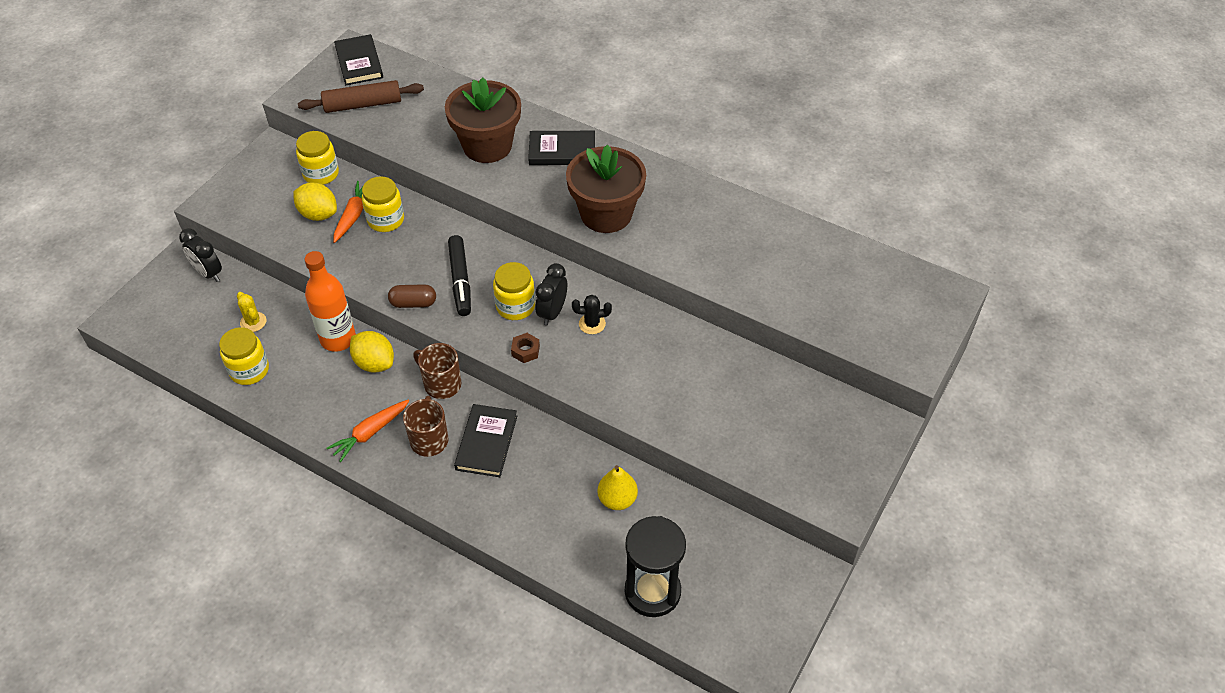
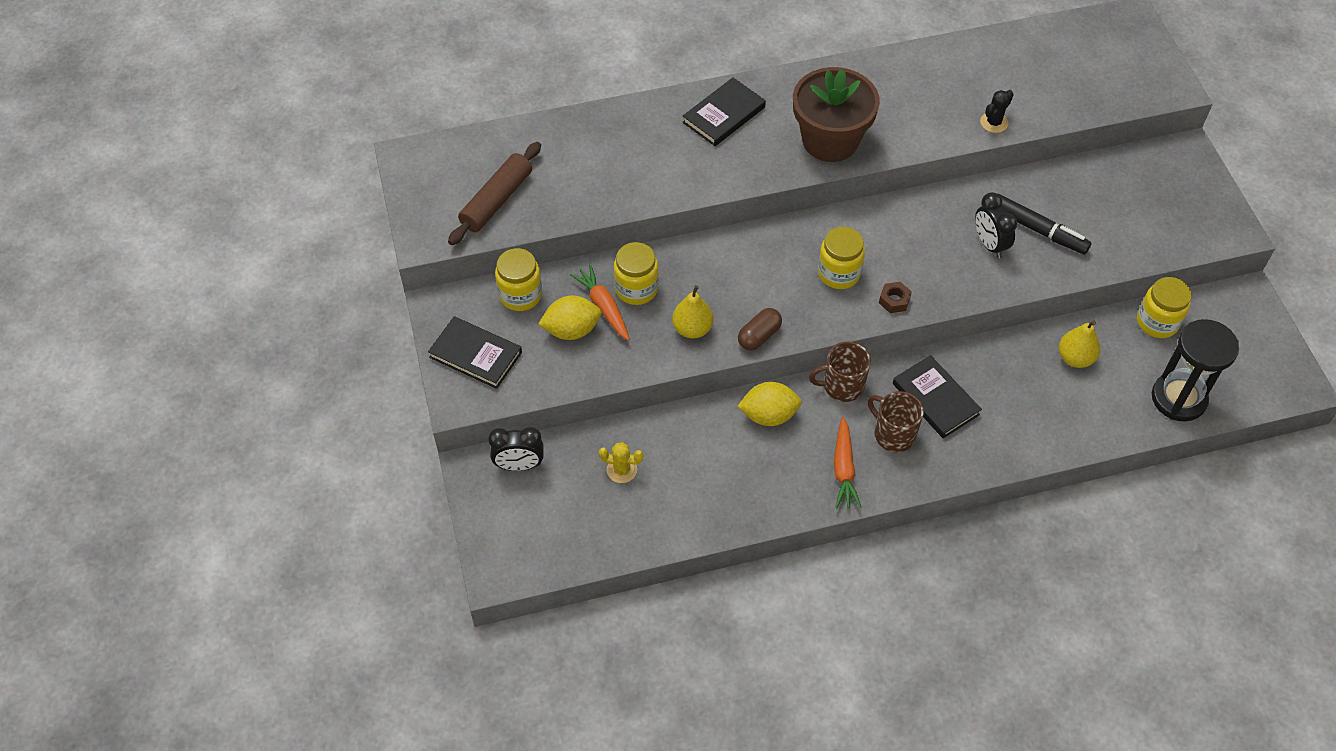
camera: 45 degrees left, 5 degrees up
yellow jar [219,327,269,385] -> yellow jar moved to [1137,277,1192,338]
orange bottle [304,251,356,352] -> none
black book [334,34,383,85] -> black book moved to [428,316,522,389]
brown flower pot [445,78,521,163] -> none
black marker [448,235,471,316] -> black marker moved to [998,194,1092,254]
black clock [535,263,567,326] -> black clock moved to [975,192,1017,258]
black cactus [572,295,612,334] -> black cactus moved to [980,90,1014,133]
none -> yellow pear [672,285,713,339]

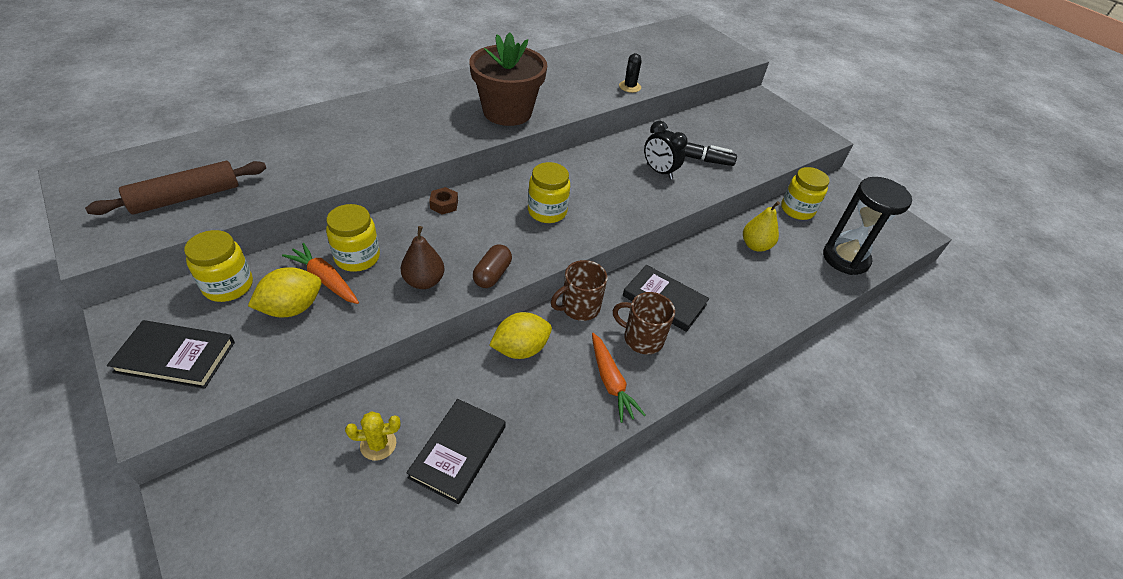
camera: 25 degrees left, 10 degrees down
brown rolling pin [448,142,541,245] -> brown rolling pin turned 45 degrees clockwise [85,161,266,215]
black clock [488,427,544,471] -> none
yellow pear [672,285,713,339] -> brown pear [400,226,444,289]
black book [683,78,766,146] -> black book moved to [406,399,506,504]
brown nut [879,282,912,313] -> brown nut moved to [429,187,458,215]

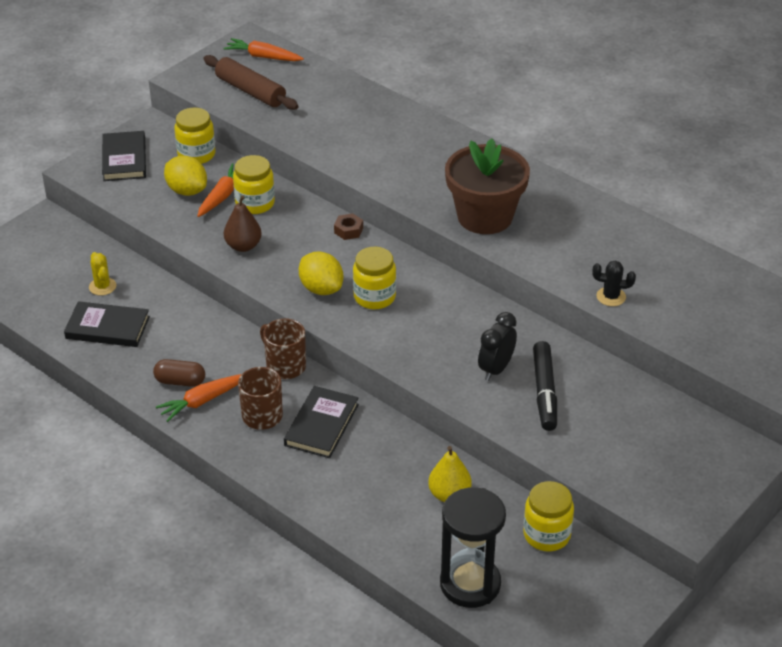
camera: 80 degrees right, 5 degrees down
brown capsule [473,244,512,288] -> brown capsule moved to [153,359,205,387]
yellow lemon [489,312,552,359] -> yellow lemon moved to [299,251,343,295]
none -> orange carrot [223,38,304,61]

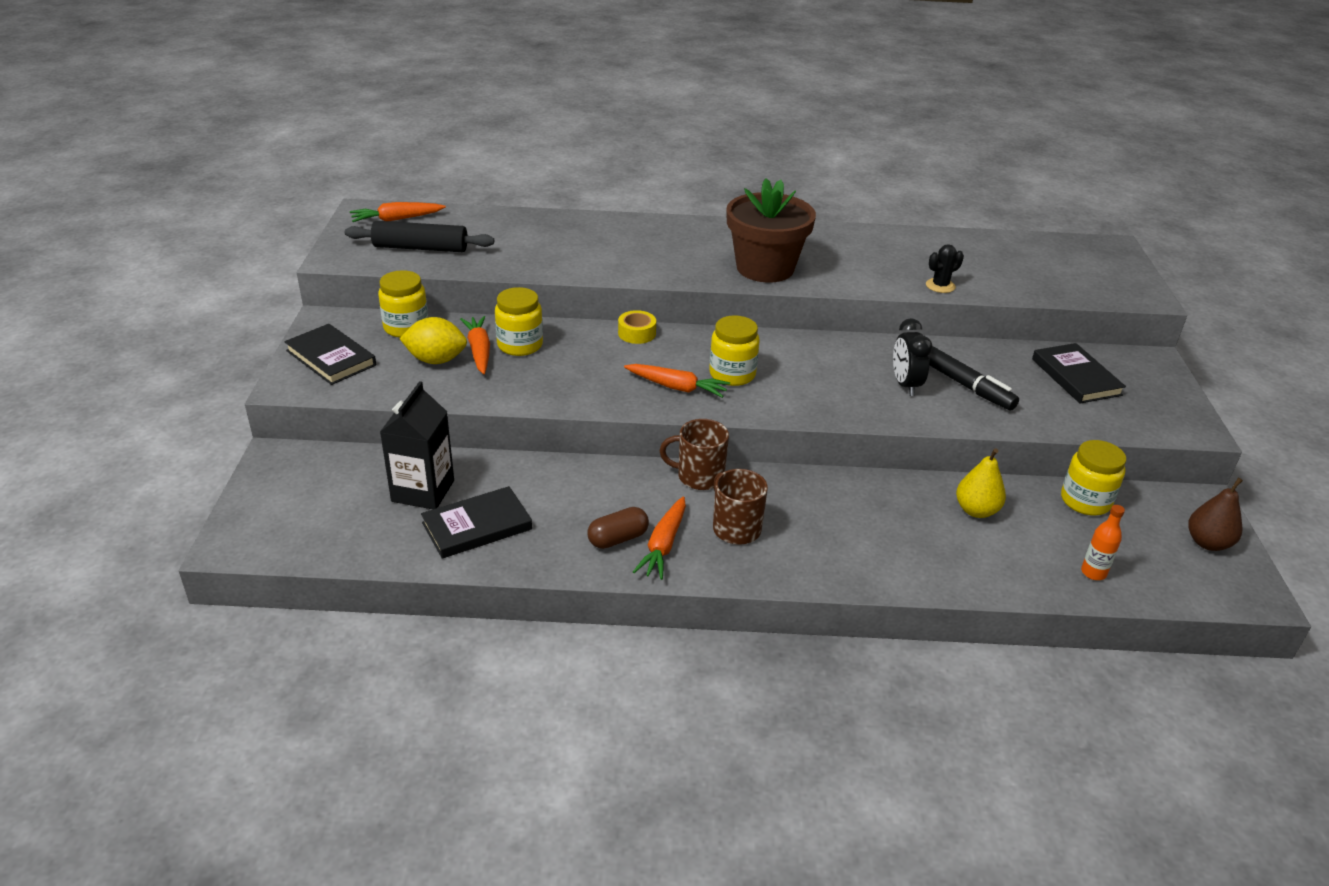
camera: 40 degrees left, 5 degrees down
yellow cactus [89,252,116,295] -> black carton [380,381,454,509]
brown rolling pin [203,55,299,110] -> black rolling pin [345,221,494,252]
brown pear [224,195,262,252] -> brown pear moved to [1188,478,1243,551]
black book [284,386,359,458] -> black book moved to [1032,343,1126,404]
yellow lemon [299,251,343,295] -> orange carrot [624,364,730,398]
brown nut [334,213,363,240] -> yellow tape [618,310,656,344]
black hourglass [440,487,506,608] -> orange bottle [1081,505,1125,580]

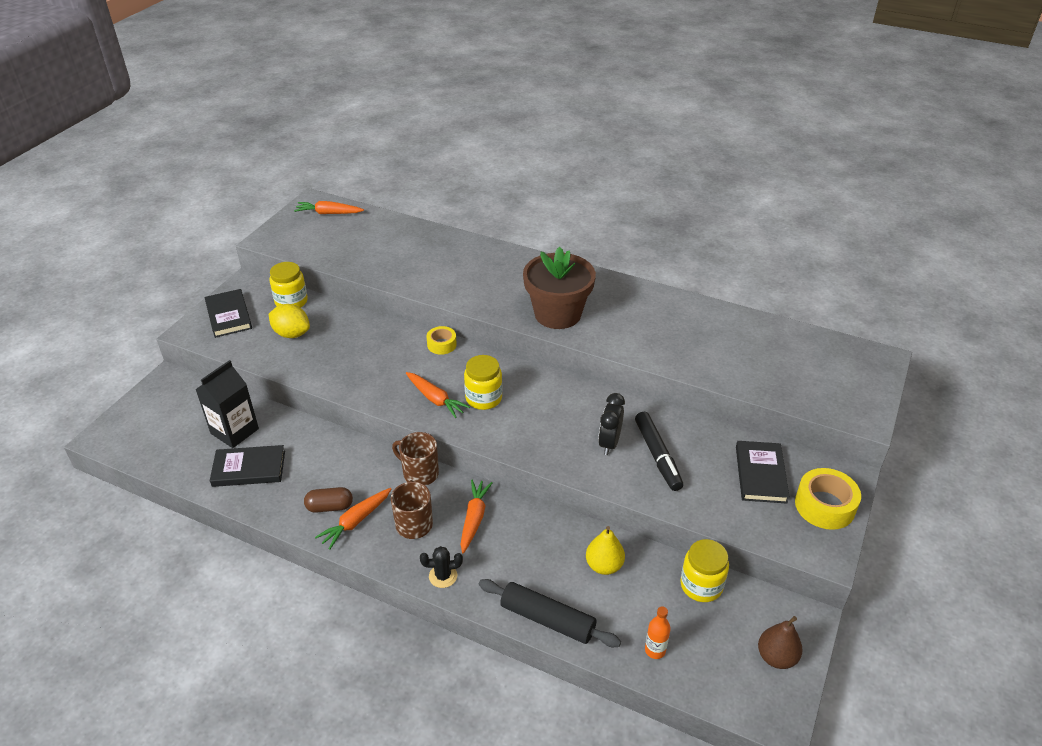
camera: 25 degrees right, 5 degrees up
black rolling pin [345,221,494,252] -> black rolling pin moved to [479,579,621,647]
orange carrot [460,316,490,374] -> orange carrot moved to [461,480,492,553]
yellow jar [495,287,543,356] -> none
black cactus [926,244,964,293] -> black cactus moved to [420,546,463,588]
none -> yellow tape [795,468,861,530]

